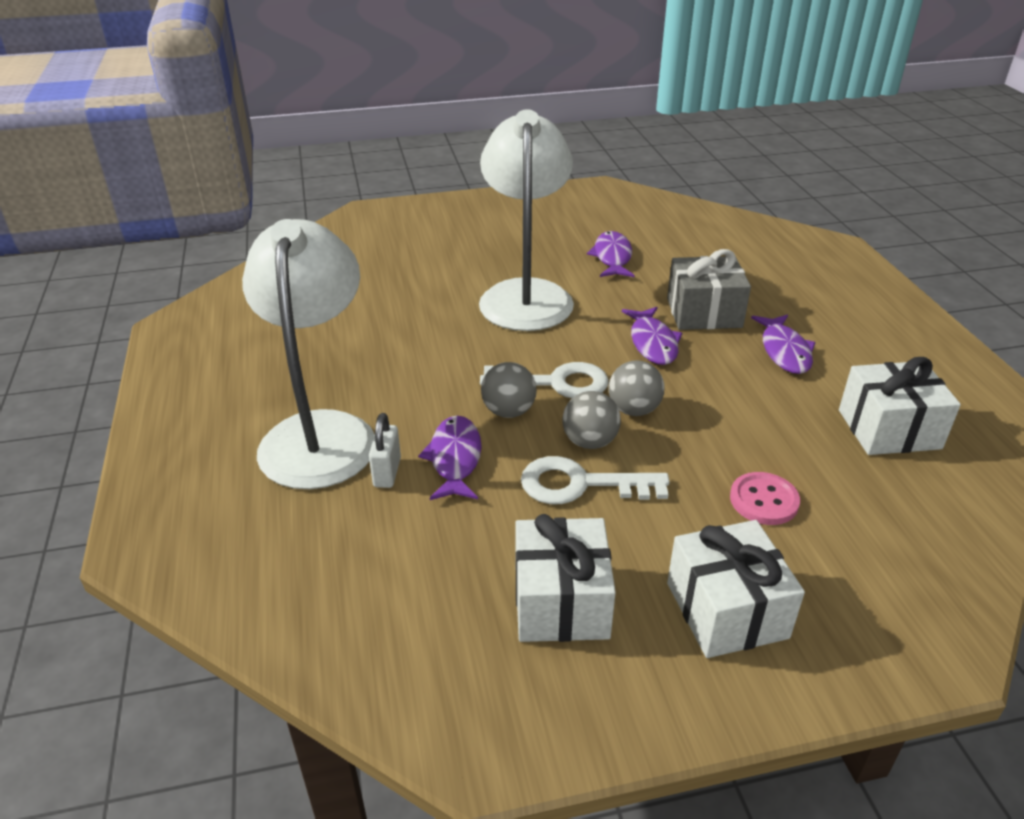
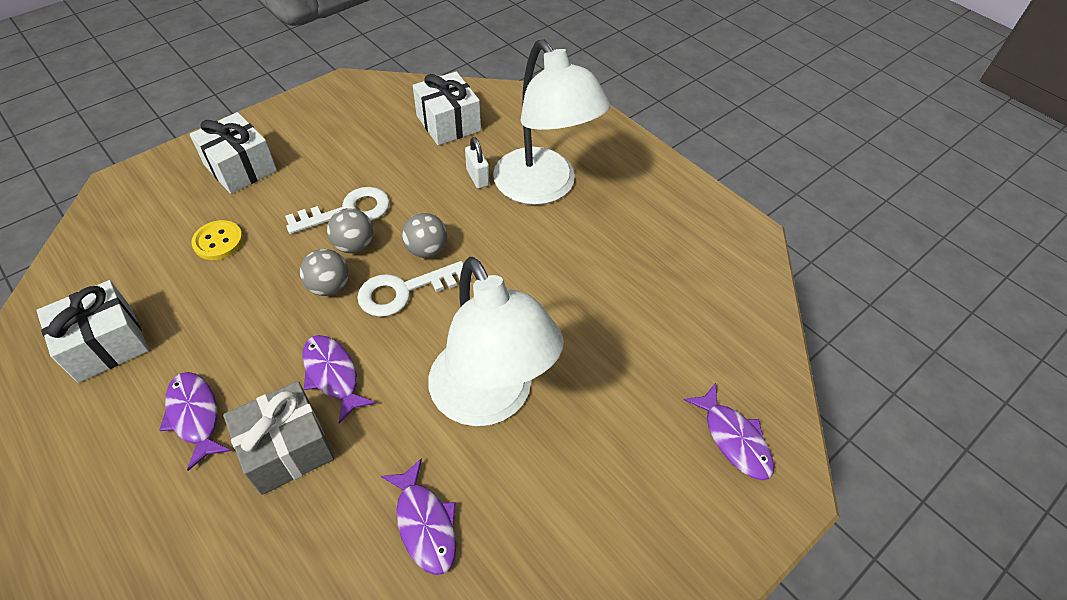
camera: 150 degrees right, 15 degrees up
purple fish [418,416,482,500] -> purple fish moved to [684,383,774,480]
white gift [515,514,616,642] -> white gift moved to [413,72,481,145]
pink button [730,472,800,525] -> yellow button [191,220,243,260]

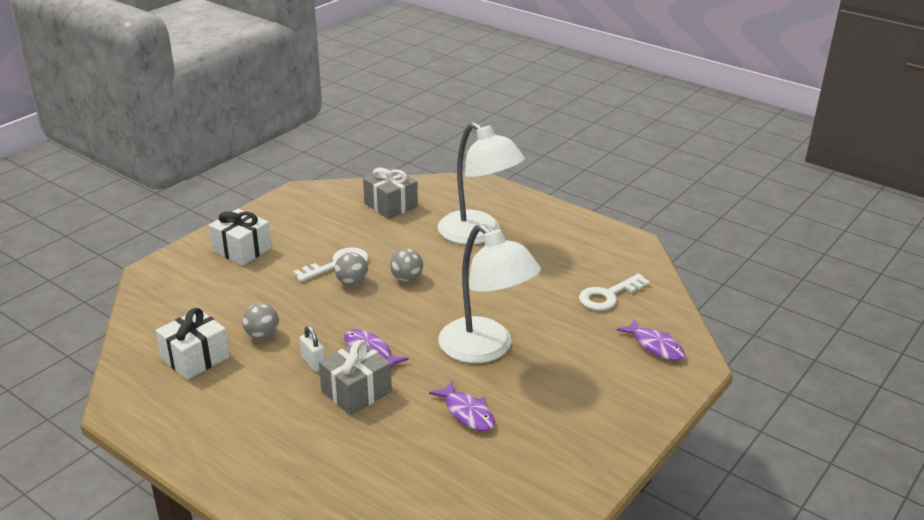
camera: 10 degrees left, 20 degrees down
purple fish [159,372,231,471] -> none
yellow button [191,220,243,260] -> none
grey ball [300,249,349,296] -> grey ball moved to [242,303,279,339]
white key [357,261,463,317] -> white key moved to [579,274,650,310]
white gift [413,72,481,145] -> grey gift [363,167,418,219]
white padlock [465,137,489,189] -> white padlock moved to [300,326,325,371]

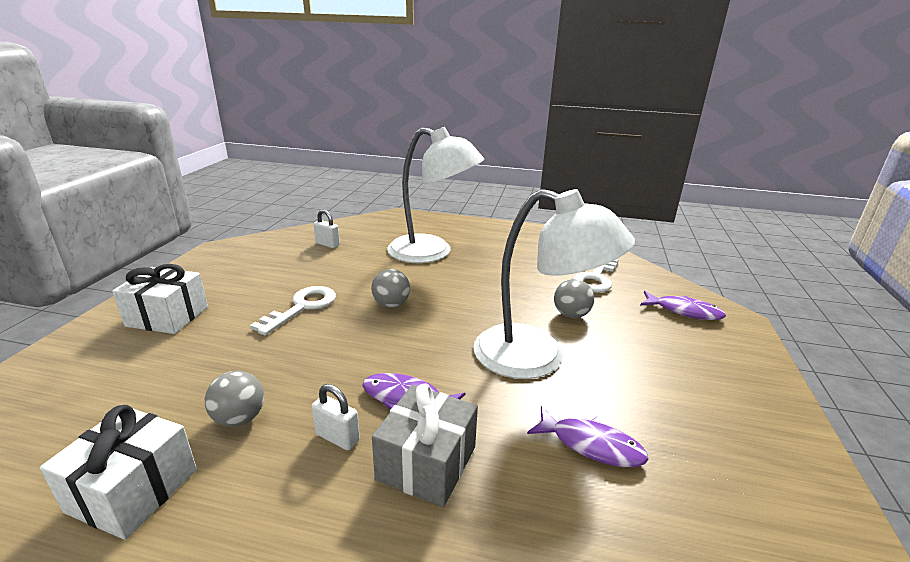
camera: 25 degrees left, 5 degrees down
grey ball [334,252,368,286] -> grey ball moved to [554,279,594,318]
grey gift [363,167,418,219] -> white padlock [313,210,340,248]

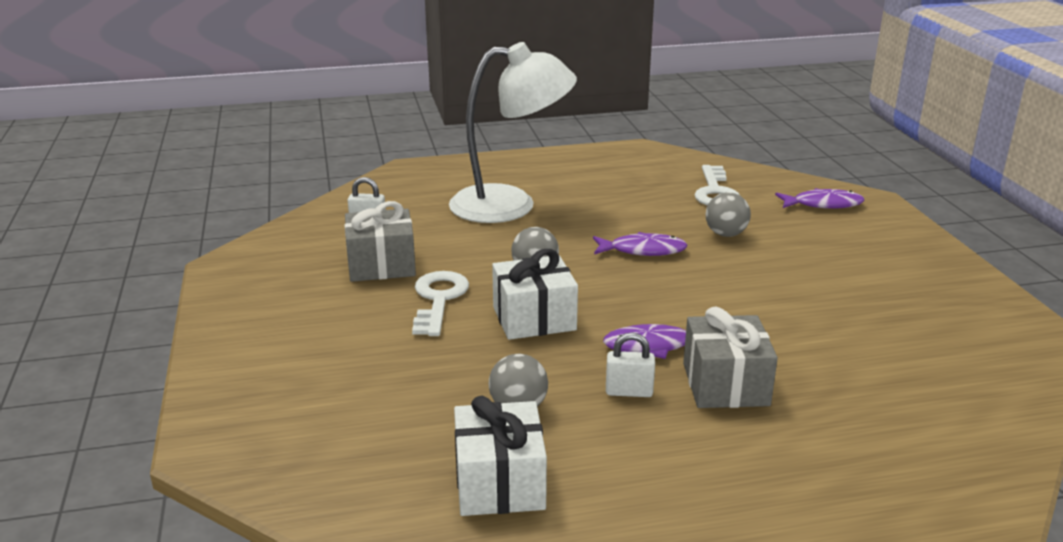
camera: 25 degrees left, 0 degrees up
white gift [112,264,208,334] -> white gift moved to [492,249,578,340]
white lamp [474,189,635,379] -> none
purple fish [527,406,649,467] -> purple fish moved to [593,232,687,256]
none -> grey gift [345,201,416,282]

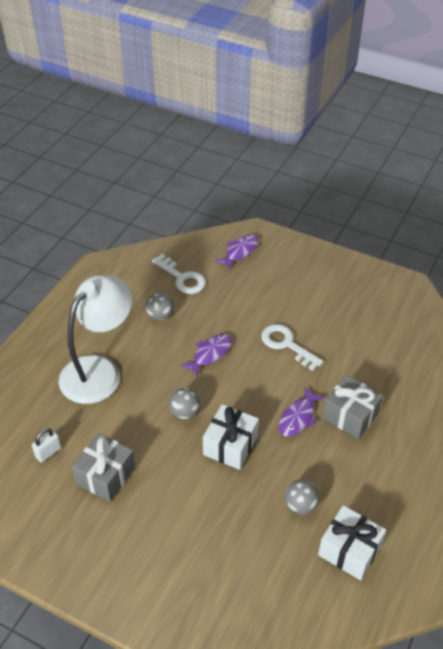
camera: 50 degrees left, 20 degrees up
white key [412,271,469,336] -> white key moved to [261,324,323,371]
white padlock [606,332,655,397] -> none
grey ball [705,192,751,237] -> grey ball moved to [145,292,174,320]

